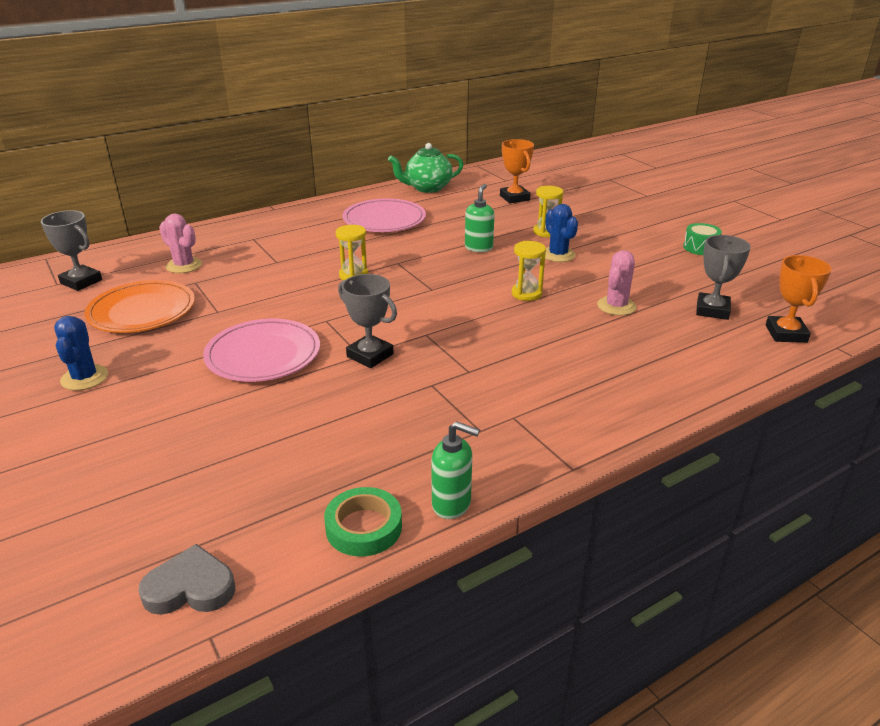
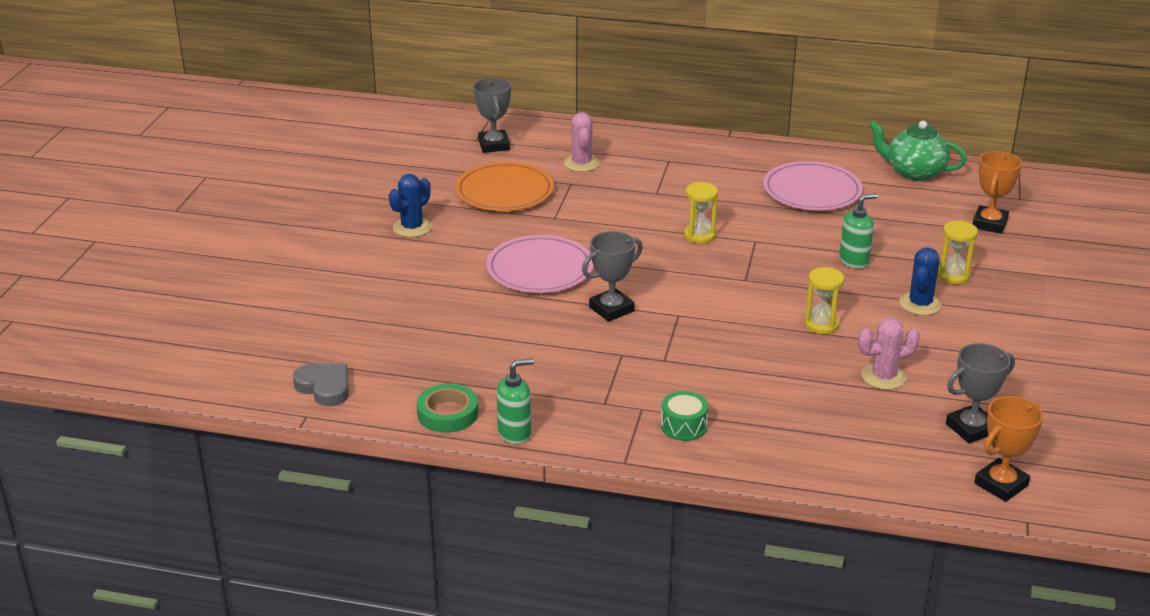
camera: 45 degrees right, 0 degrees up
grey trophy [338,274,397,368] -> grey trophy turned 60 degrees clockwise [582,231,643,322]
green soap dispenser [431,421,480,519] -> green soap dispenser turned 90 degrees counterclockwise [496,358,534,444]
green drum [683,223,722,255] -> green drum moved to [661,391,708,441]

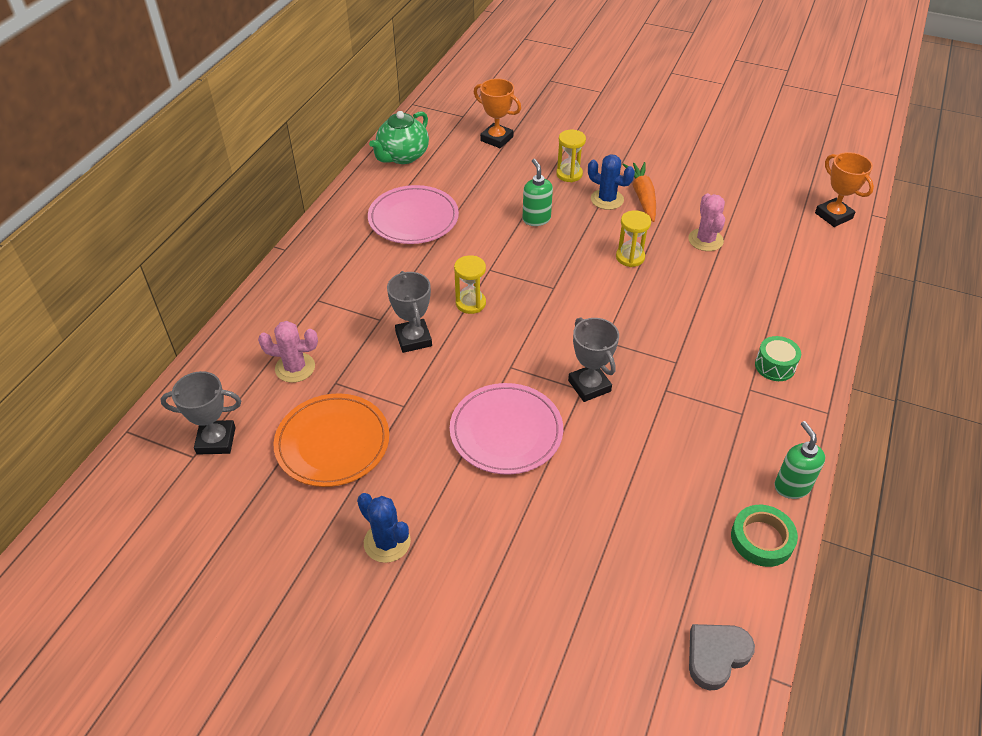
camera: 80 degrees left, 15 degrees up
grey trophy [946,343,1015,443] -> grey trophy moved to [387,271,432,353]
none -> orange carrot [622,162,656,222]

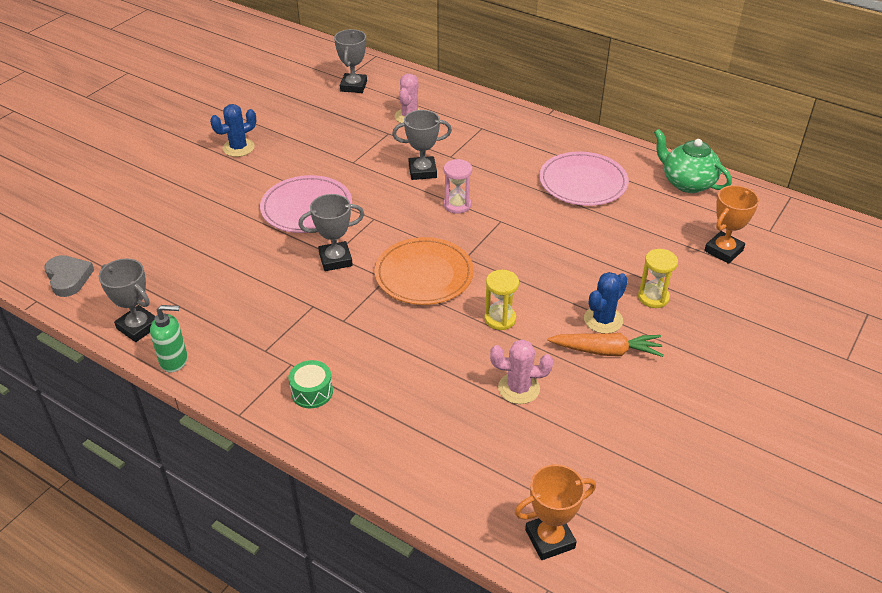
camera: 100 degrees right, 5 degrees down
orange plate [273,393,389,487] -> orange plate moved to [375,237,474,305]
yellow hourglass [454,255,486,314] -> pink hourglass [444,159,472,214]
green soap dispenser [522,159,553,226] -> none
green tape [731,505,798,567] -> grey trophy [99,258,155,342]

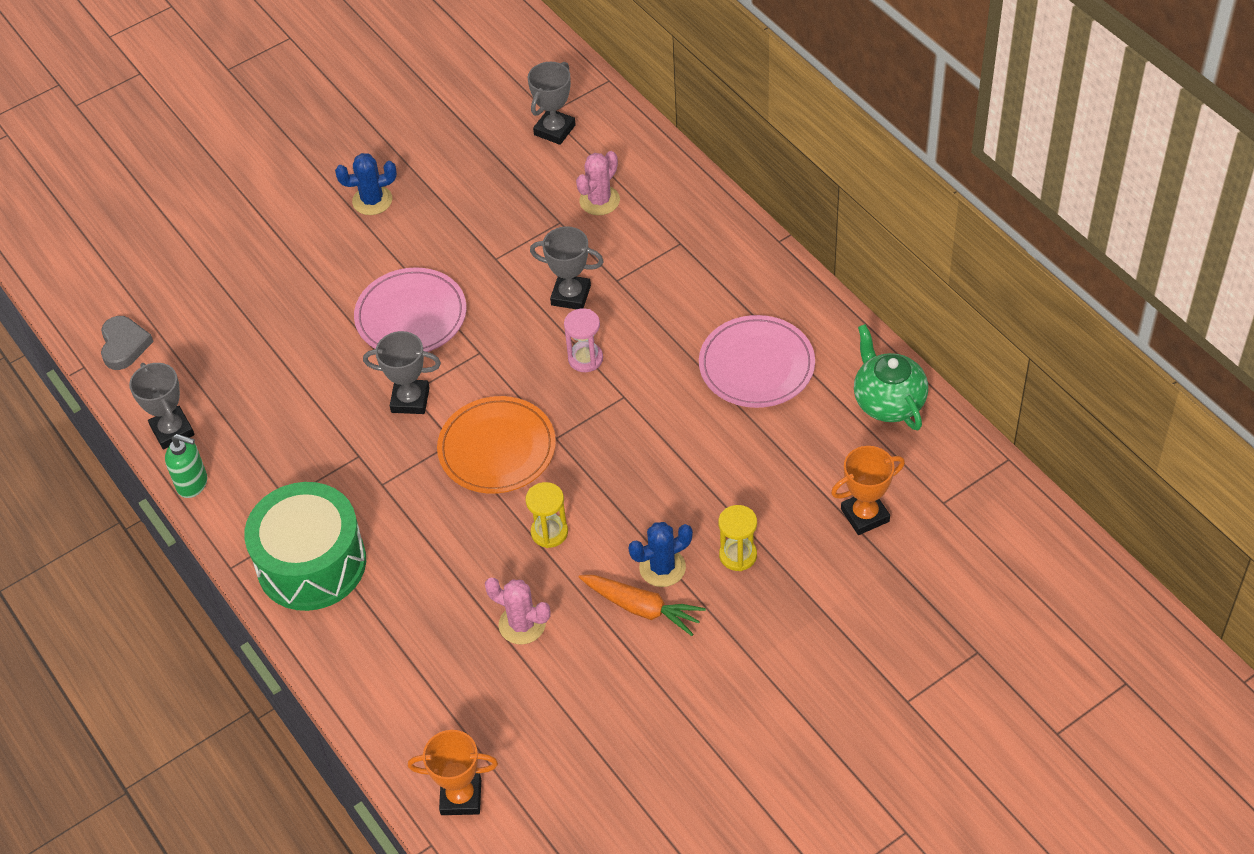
camera: 25 degrees right, 10 degrees up
green drum [288,360,333,408] -> green drum [244,482,366,611], size x2.40

